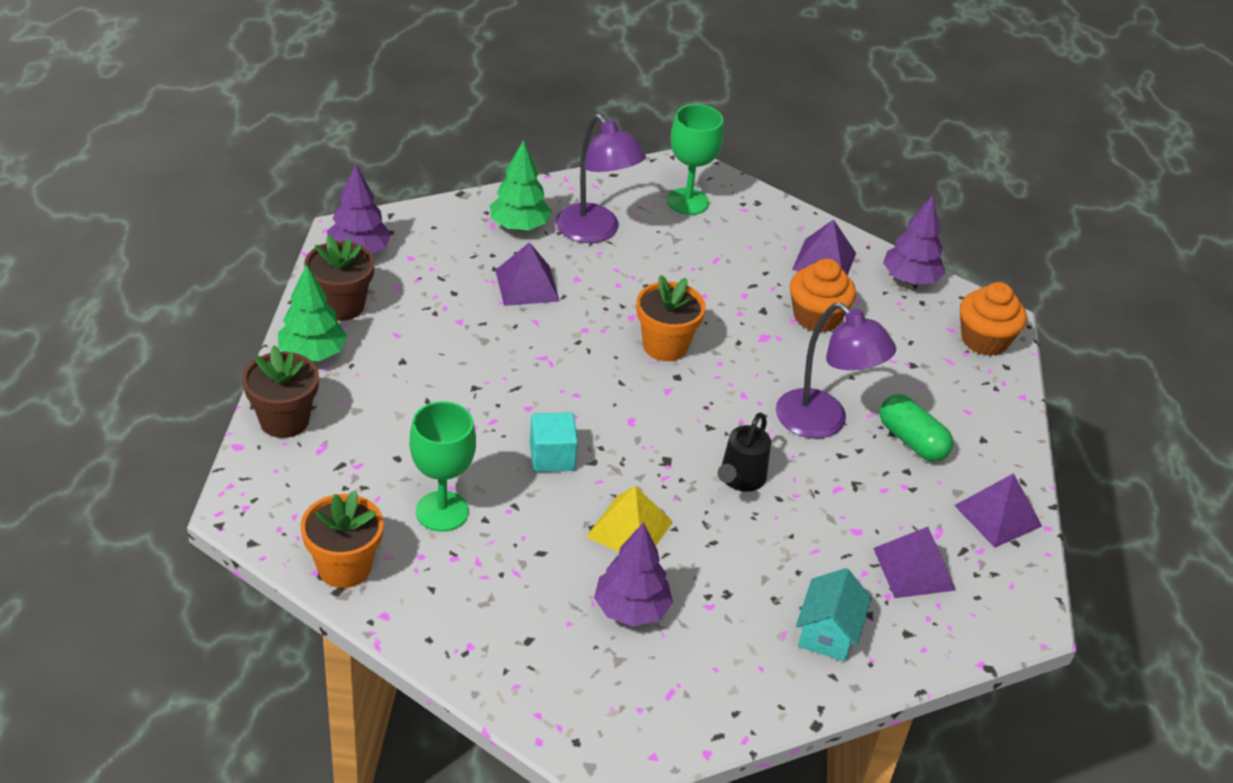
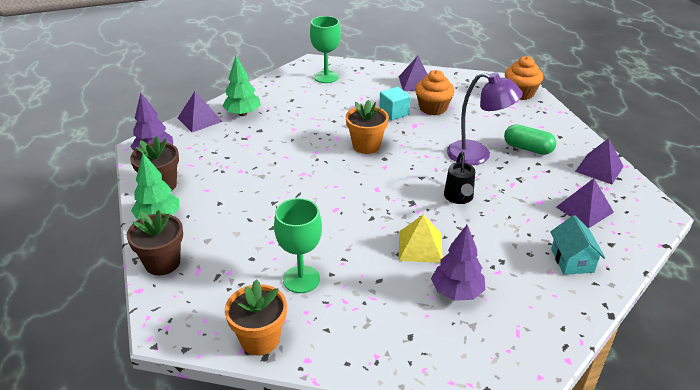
camera: 20 degrees left, 5 degrees down
purple pyramid [495,242,559,306] -> purple pyramid moved to [178,91,223,132]
turquoise cube [530,412,578,472] -> turquoise cube moved to [379,87,411,121]
purple lamp [556,114,646,243] -> none
purple tree [883,195,945,285] -> none

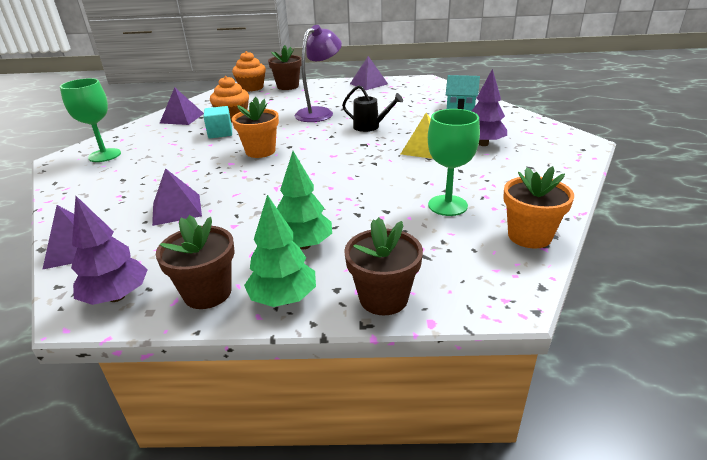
camera: 70 degrees left, 5 degrees down
green tree [222,56,261,116] -> green tree moved to [277,151,332,249]
green capsule [504,124,556,155] -> none
purple pyramid [556,178,614,228] -> purple pyramid moved to [152,168,202,226]
none -> brown flower pot [268,45,302,90]

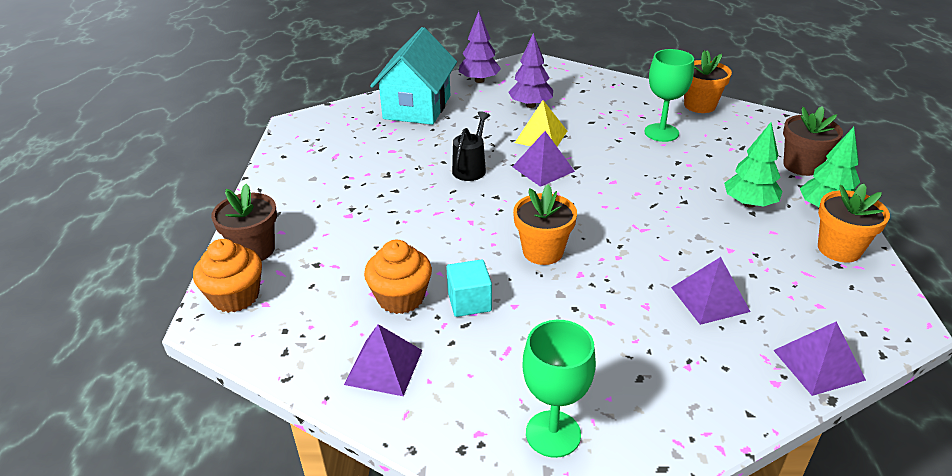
camera: 90 degrees left, 5 degrees up
purple tree [71,196,148,305] -> purple tree moved to [459,11,501,83]
brown flower pot [156,215,235,309] -> orange flower pot [818,183,890,262]
purple lamp [295,25,342,122] -> none
purple pyramid [350,56,388,90] -> purple pyramid moved to [512,131,575,187]
turquoise house [446,75,480,111] -> turquoise house [370,27,457,125], size x1.87

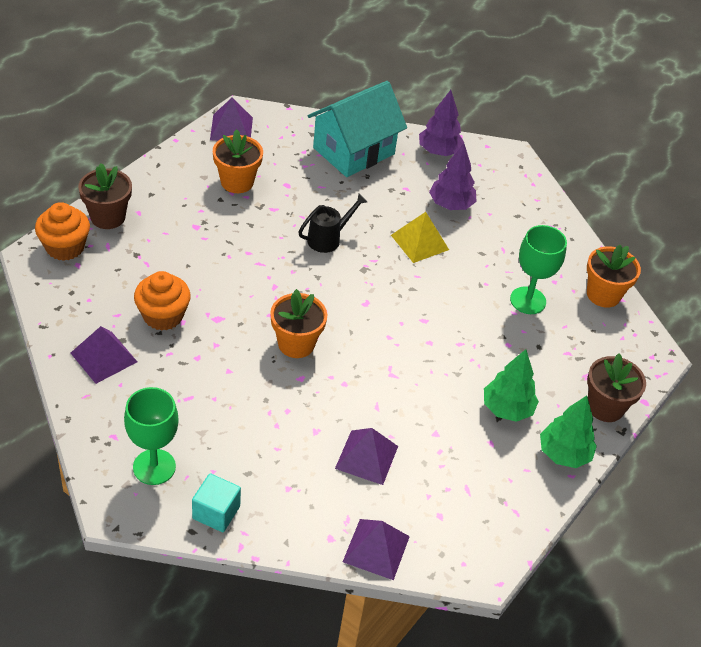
camera: 30 degrees right, 10 degrees up
turquoise cube [446,259,492,317] -> turquoise cube moved to [192,473,241,532]
purple pyramid [512,131,575,187] -> purple pyramid moved to [210,97,253,141]
orange flower pot [818,183,890,262] -> orange flower pot moved to [213,129,263,193]

